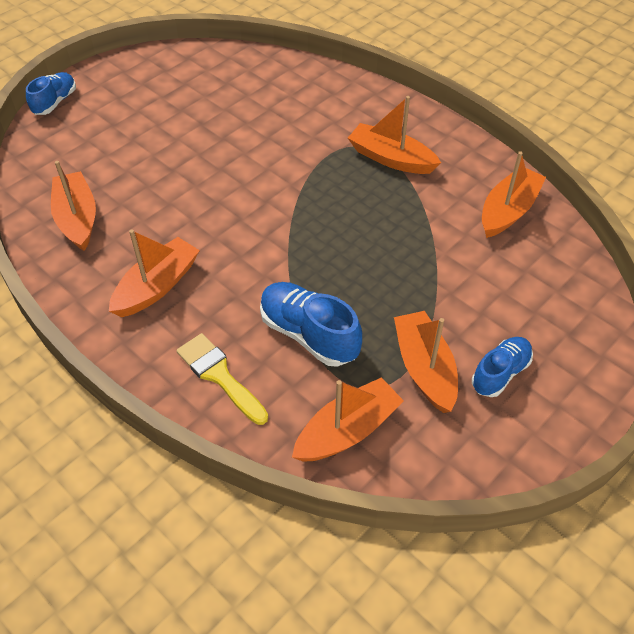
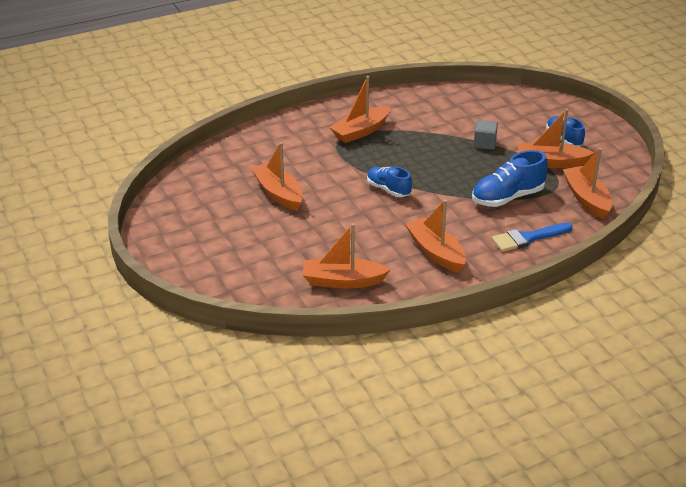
camera: 70 degrees left, 15 degrees down
blue shoe [26,72,76,115] -> blue shoe moved to [367,166,412,197]
yellow brush [177,333,268,425] -> blue brush [492,222,573,252]
orange boat [482,151,546,238] -> orange boat moved to [251,142,303,211]
none -> grey cube [474,120,498,150]

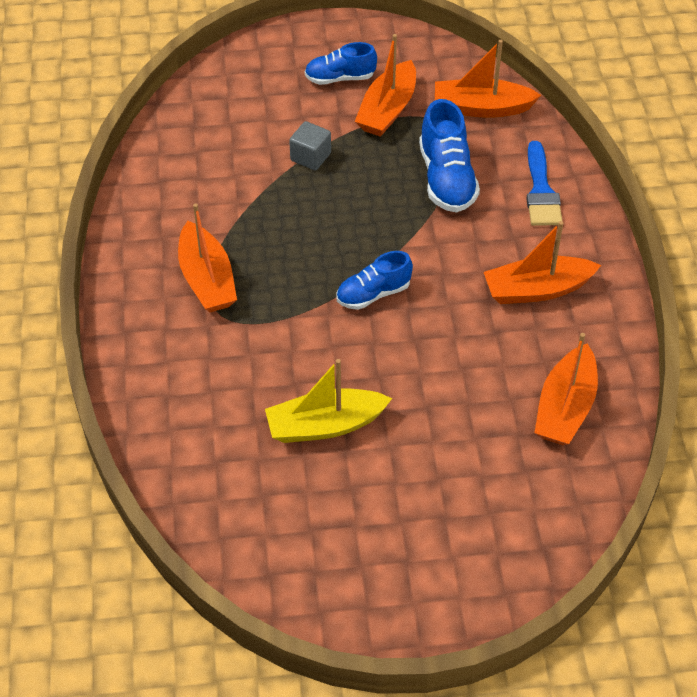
camera: 70 degrees left, 15 degrees up
orange boat [251,142,303,211] -> yellow boat [265,359,392,443]

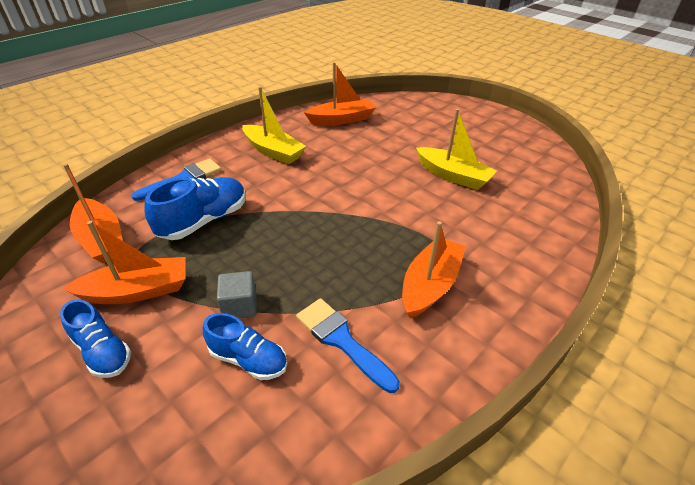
camera: 130 degrees left, 10 degrees down
blue shoe [336,251,413,310] -> blue shoe moved to [203,313,287,380]
orange boat [484,221,601,304] -> yellow boat [242,86,306,164]
none -> blue brush [296,298,400,393]

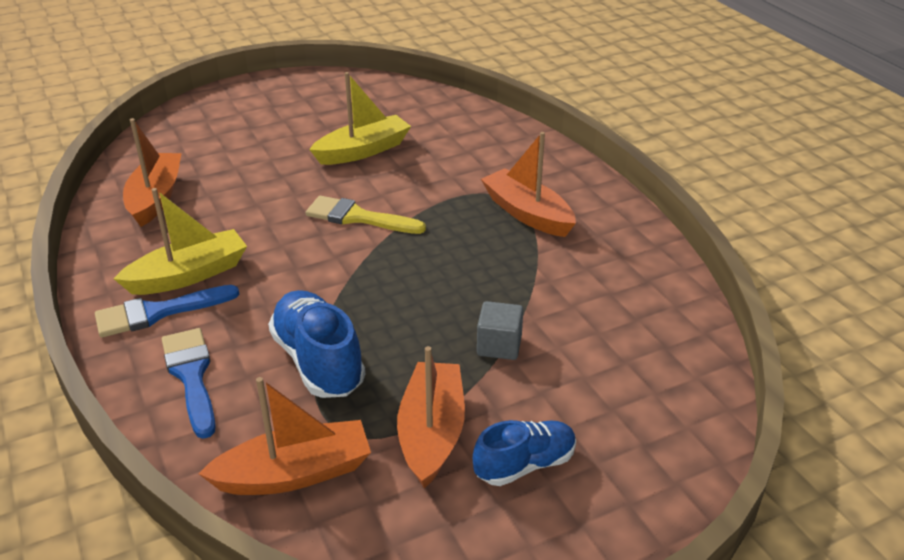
camera: 70 degrees left, 5 degrees down
blue shoe [203,313,287,380] -> none
blue brush [296,298,400,393] -> blue brush moved to [95,285,239,338]
none -> yellow brush [306,196,426,234]

